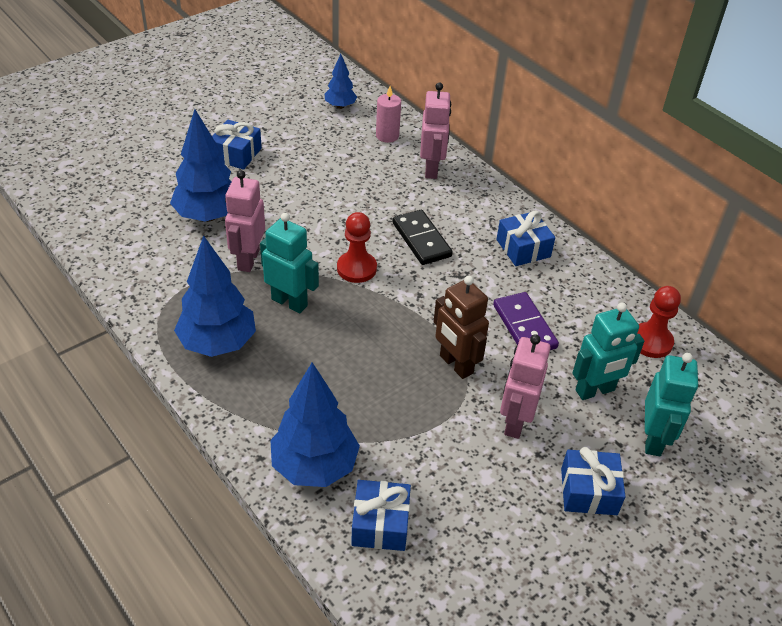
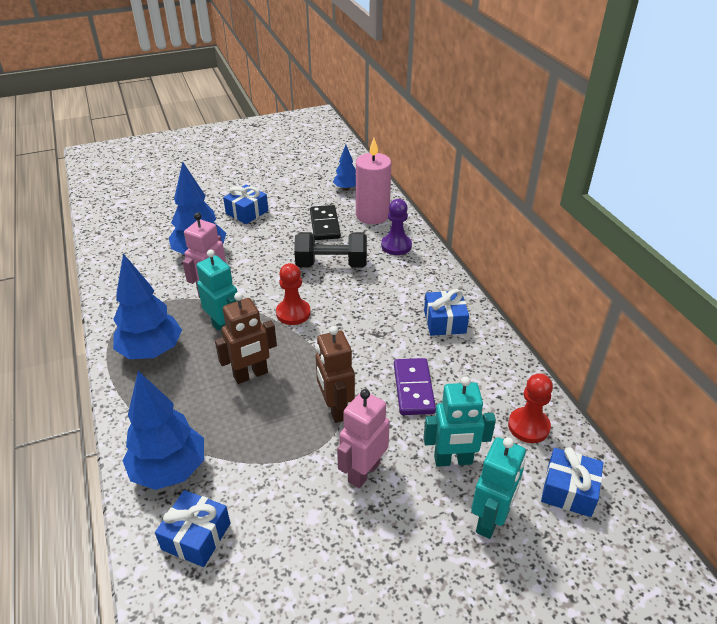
camera: 20 degrees right, 5 degrees down
pink candle [376,86,401,143] -> pink candle [356,138,391,224], size x1.72
black domino [393,210,453,265] -> black domino moved to [310,205,341,240]
pink robot [420,83,451,179] -> purple pawn [381,199,412,255]
blue gift [561,447,625,515] -> blue gift moved to [541,447,603,517]
none -> brown robot [215,292,277,384]
none -> black dumbbell [294,232,367,268]

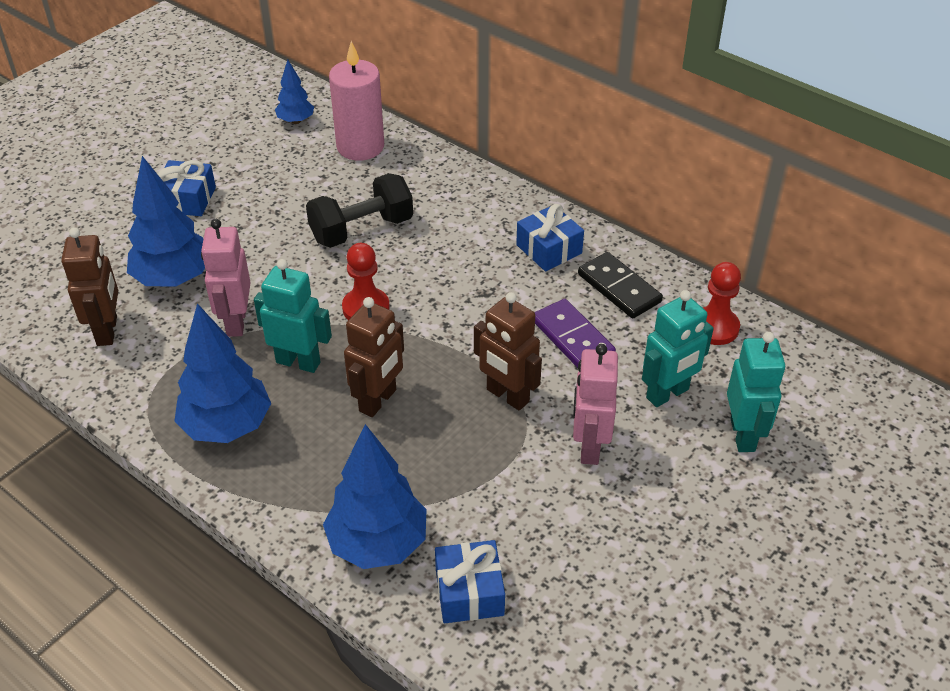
camera: 30 degrees left, 5 degrees up
black domino [310,205,341,240] -> black domino moved to [578,252,663,318]
purple pawn [381,199,412,255] -> none
blue gift [541,447,603,517] -> none
none -> brown robot [61,227,118,346]

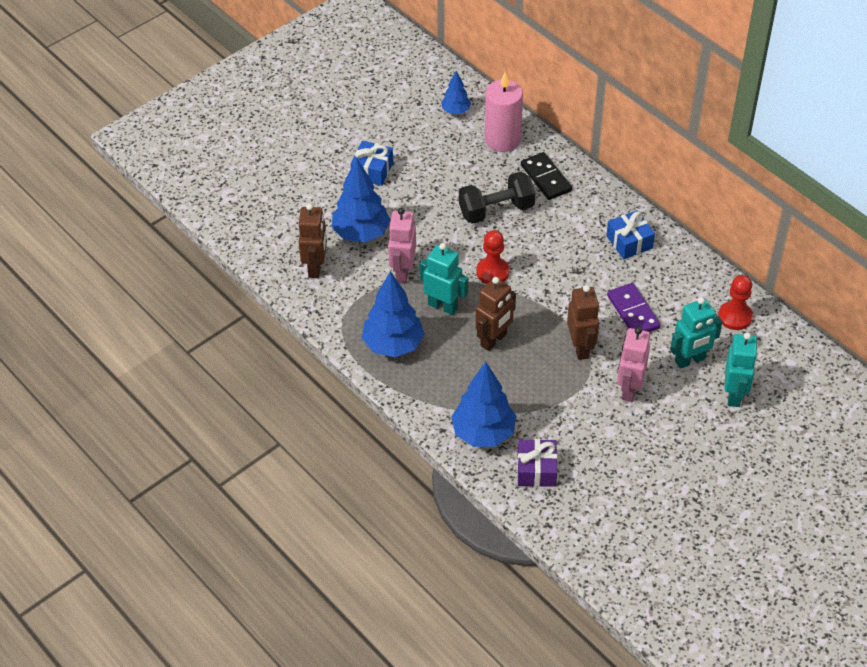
camera: 10 degrees right, 5 degrees up
blue gift [435,540,505,623] -> purple gift [517,439,557,487]
brown robot [474,292,542,411] -> brown robot turned 150 degrees counterclockwise [567,285,599,360]
black domino [578,252,663,318] -> black domino moved to [521,152,572,200]

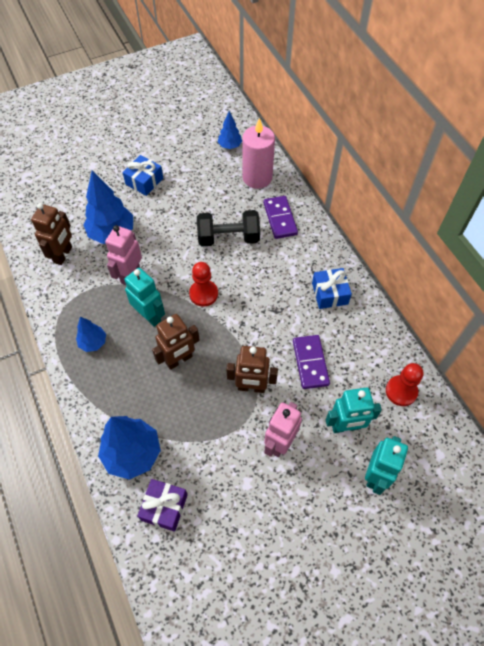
camera: 15 degrees right, 10 degrees up
blue tree [362,271,425,357] -> blue tree [76,317,106,352], size x0.54
black domino [521,152,572,200] -> purple domino [263,196,298,239]
brown robot [567,285,599,360] -> brown robot turned 90 degrees clockwise [226,346,278,393]

